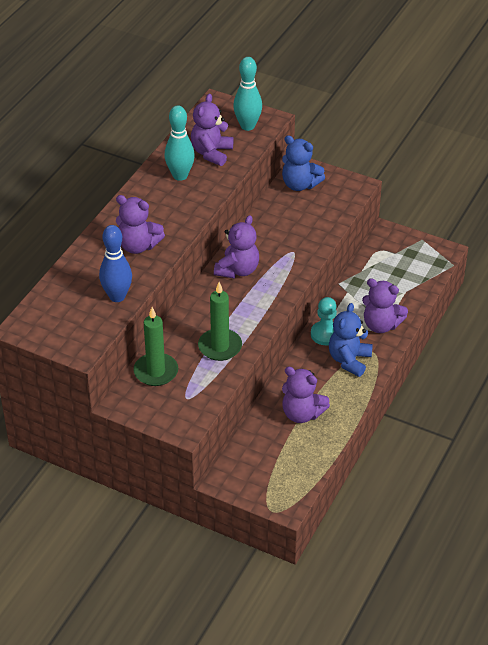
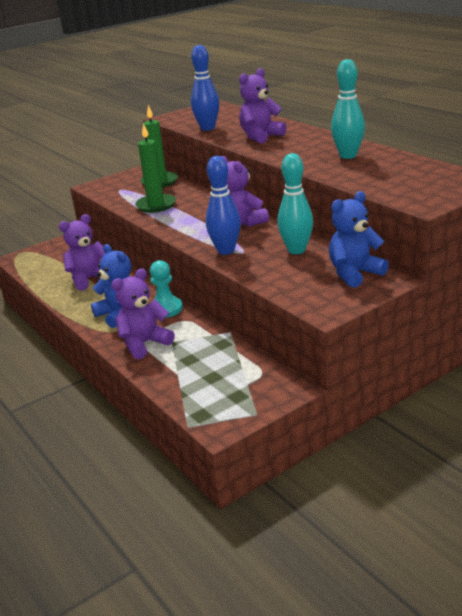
camera: 120 degrees right, 15 degrees down
purple teddy bear [191,94,233,166] -> none
turquoise bowling pin [233,57,262,131] -> turquoise bowling pin moved to [278,153,313,254]
none -> blue bowling pin [206,156,241,255]

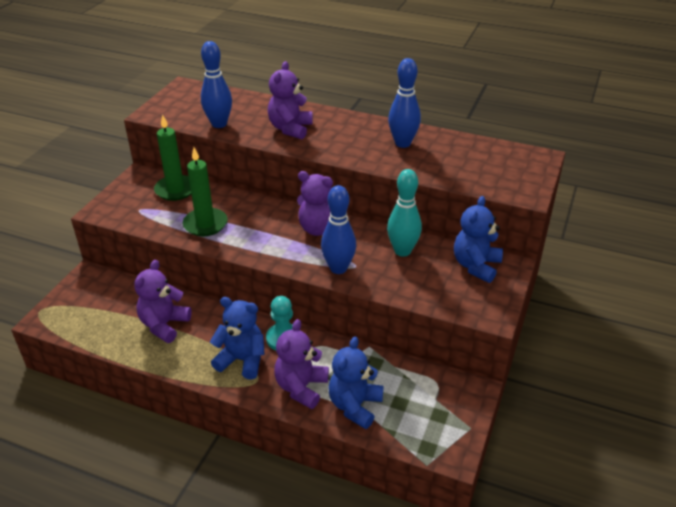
camera: 35 degrees left, 10 degrees up
turquoise bowling pin [331,59,365,159] -> blue bowling pin [388,58,421,148]
none -> blue teddy bear [329,337,384,429]

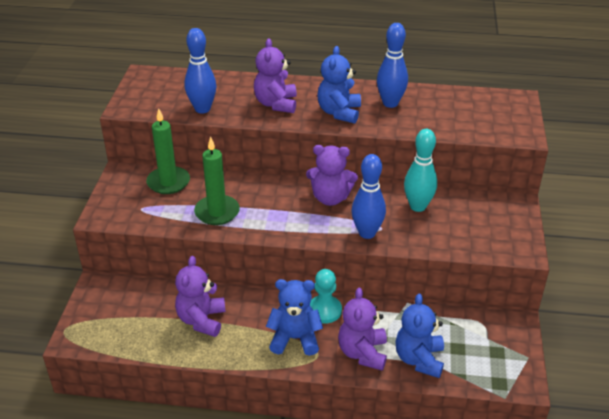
camera: 15 degrees left, 0 degrees up
blue teddy bear [454,196,503,283] -> blue teddy bear moved to [317,46,361,124]

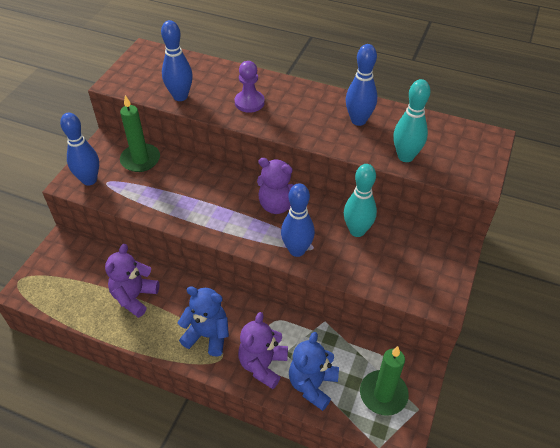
camera: 15 degrees right, 10 degrees up
green candle [194,136,240,225] -> green candle moved to [360,346,409,416]
purple teddy bear [254,38,297,113] -> purple pawn [235,61,265,113]
turquoise pawn [310,269,342,324] -> none
blue teddy bear [317,46,361,124] -> none
none -> blue bowling pin [60,113,99,186]
none -> turquoise bowling pin [393,79,430,162]

